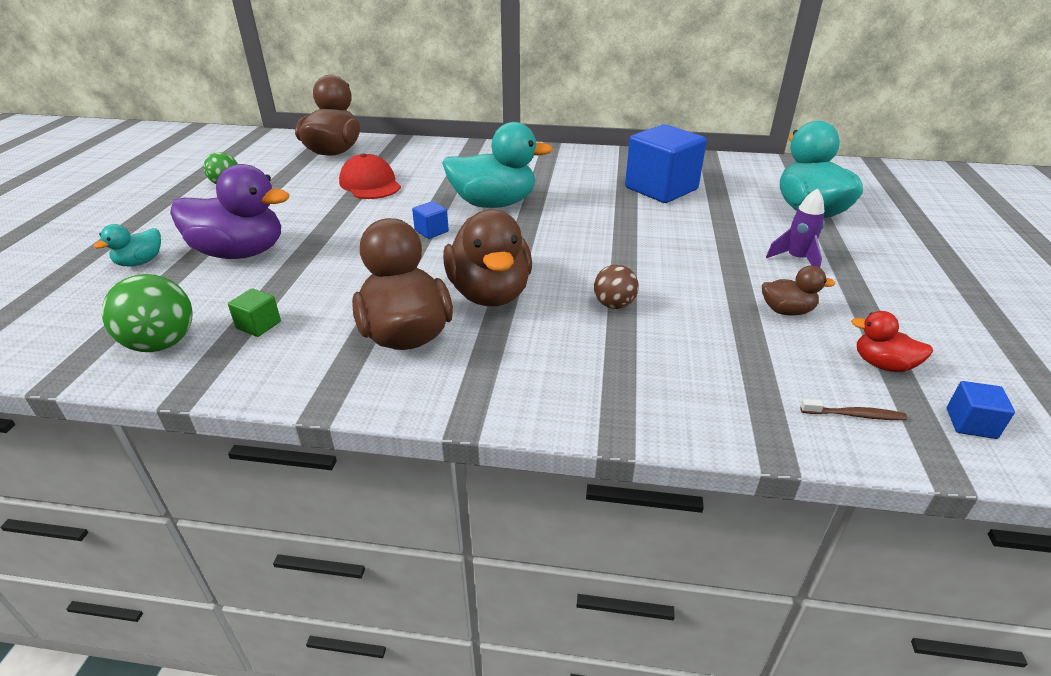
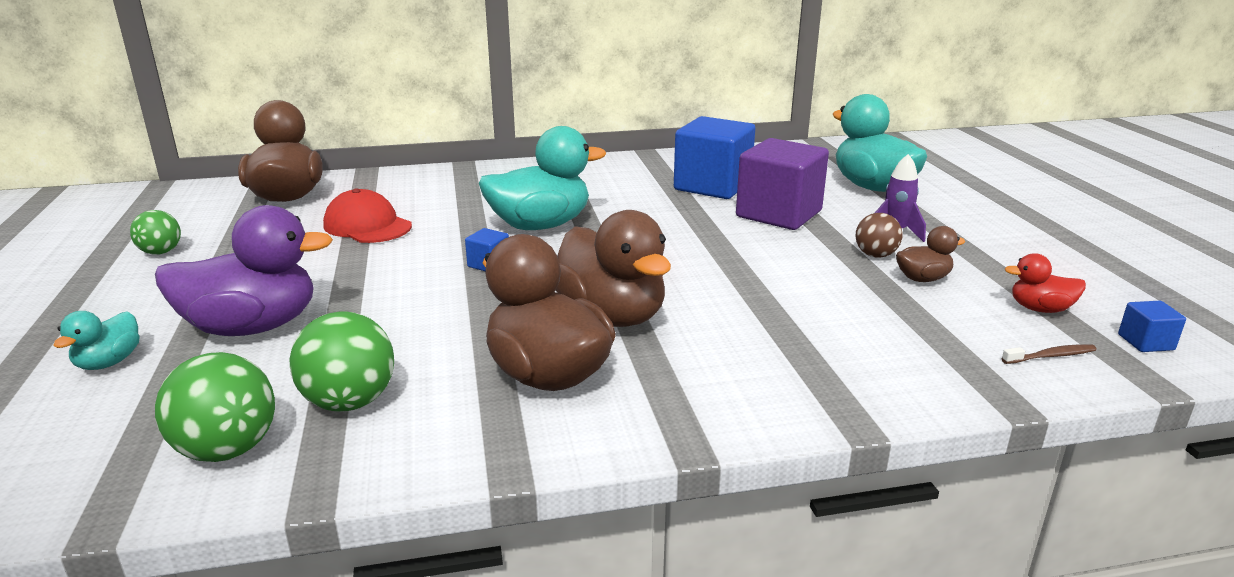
camera: 20 degrees left, 10 degrees down
green cube [228,288,281,337] -> green ball [289,311,394,412]
brown ball [594,264,639,309] -> brown ball moved to [856,213,903,258]
none -> purple cube [736,138,829,230]

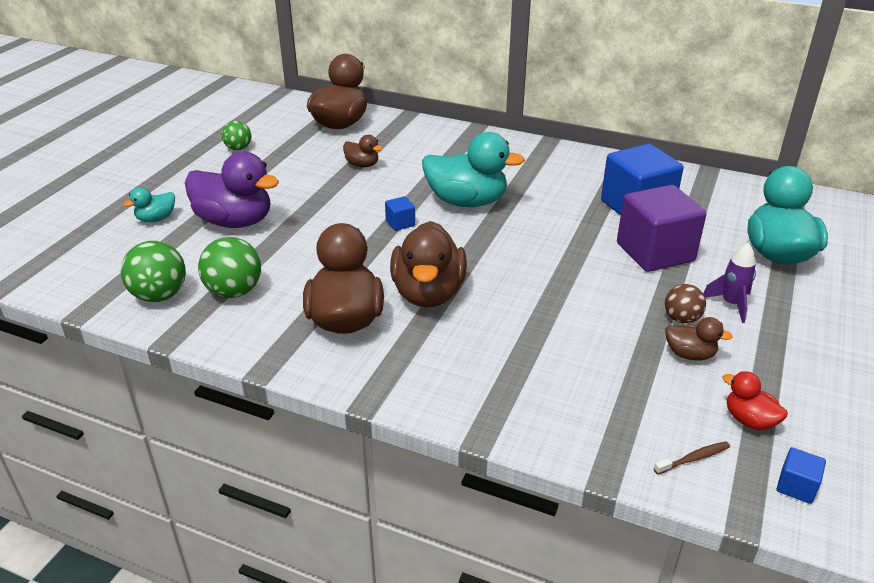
camera: 35 degrees right, 10 degrees up
red cap [323,188,412,243] -> brown duck [343,135,383,167]
brown toothbrush [1002,344,1097,364] -> brown toothbrush turned 45 degrees counterclockwise [654,441,730,475]

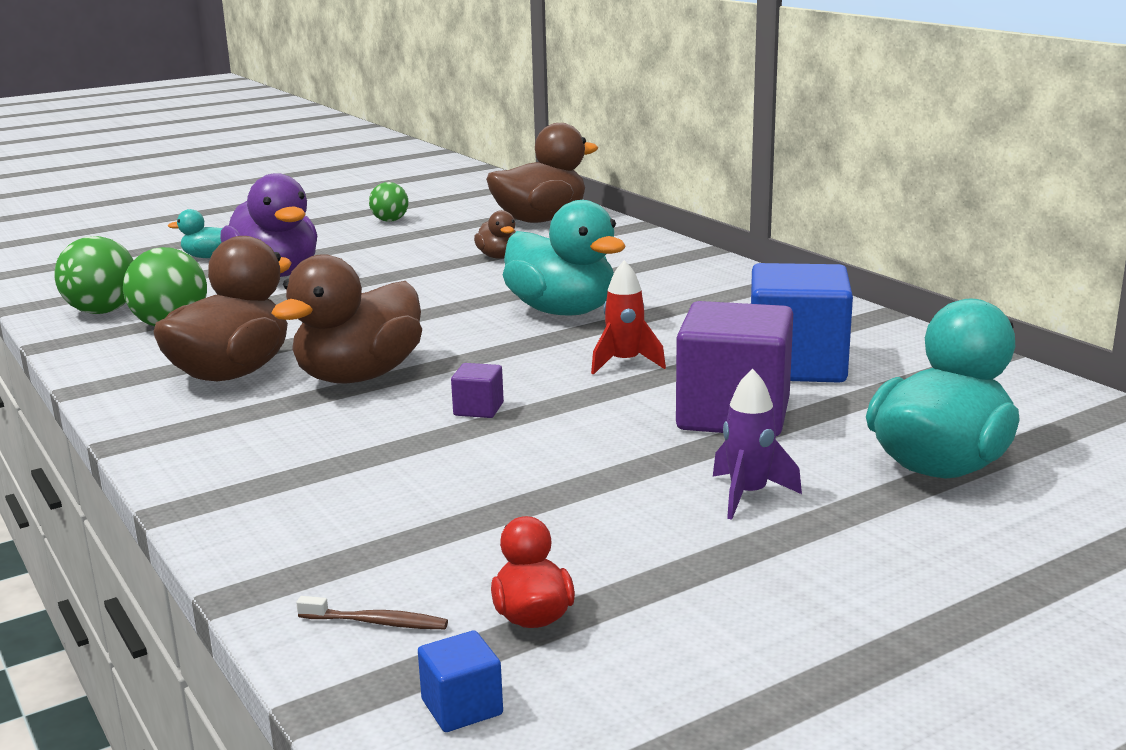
camera: 35 degrees right, 15 degrees down
blue cube [385,196,415,231] -> none
brown ball [665,284,706,324] -> none
brown duck [665,317,733,361] -> none
none -> purple cube [451,363,504,418]
none -> red rocket [591,260,666,375]

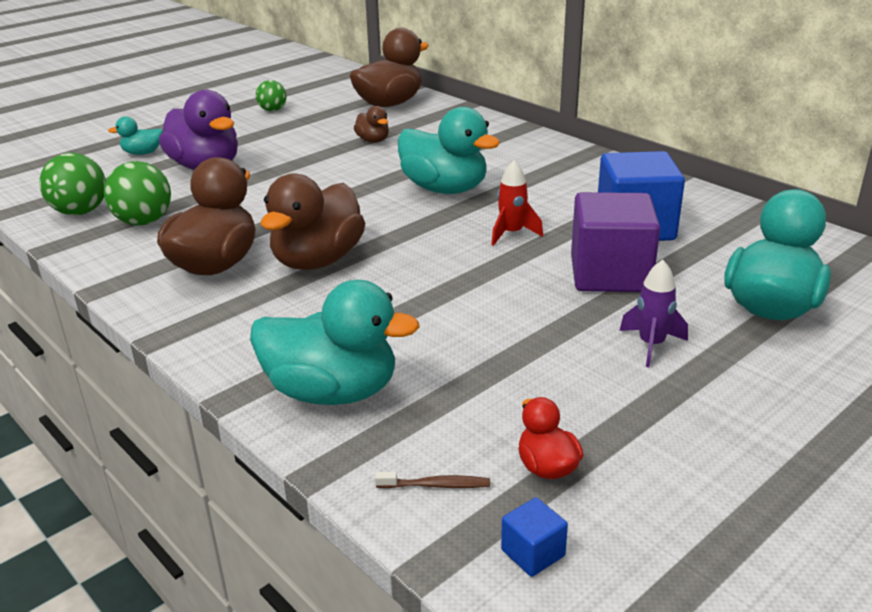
camera: 10 degrees left, 10 degrees up
purple cube [451,363,504,418] -> none
none -> turquoise duck [250,280,420,405]

